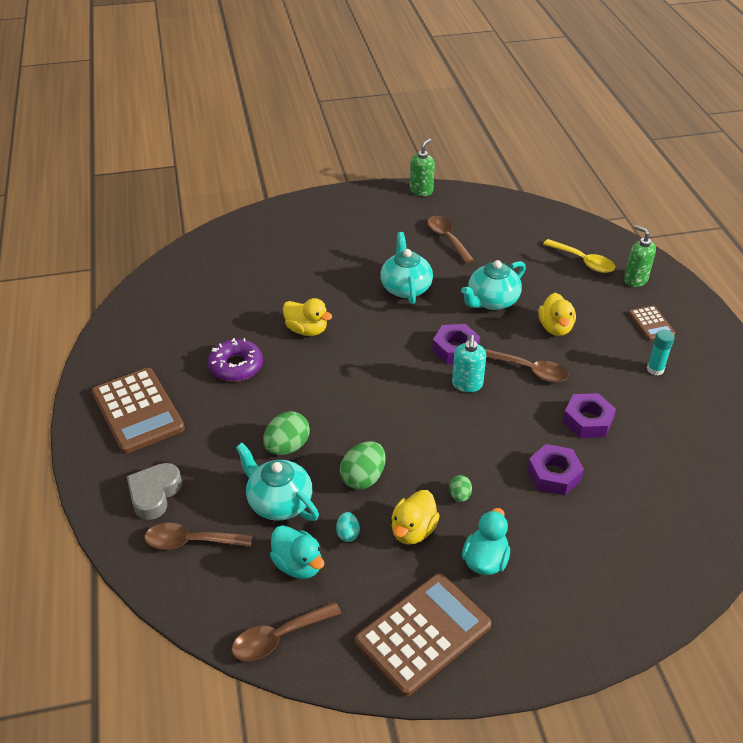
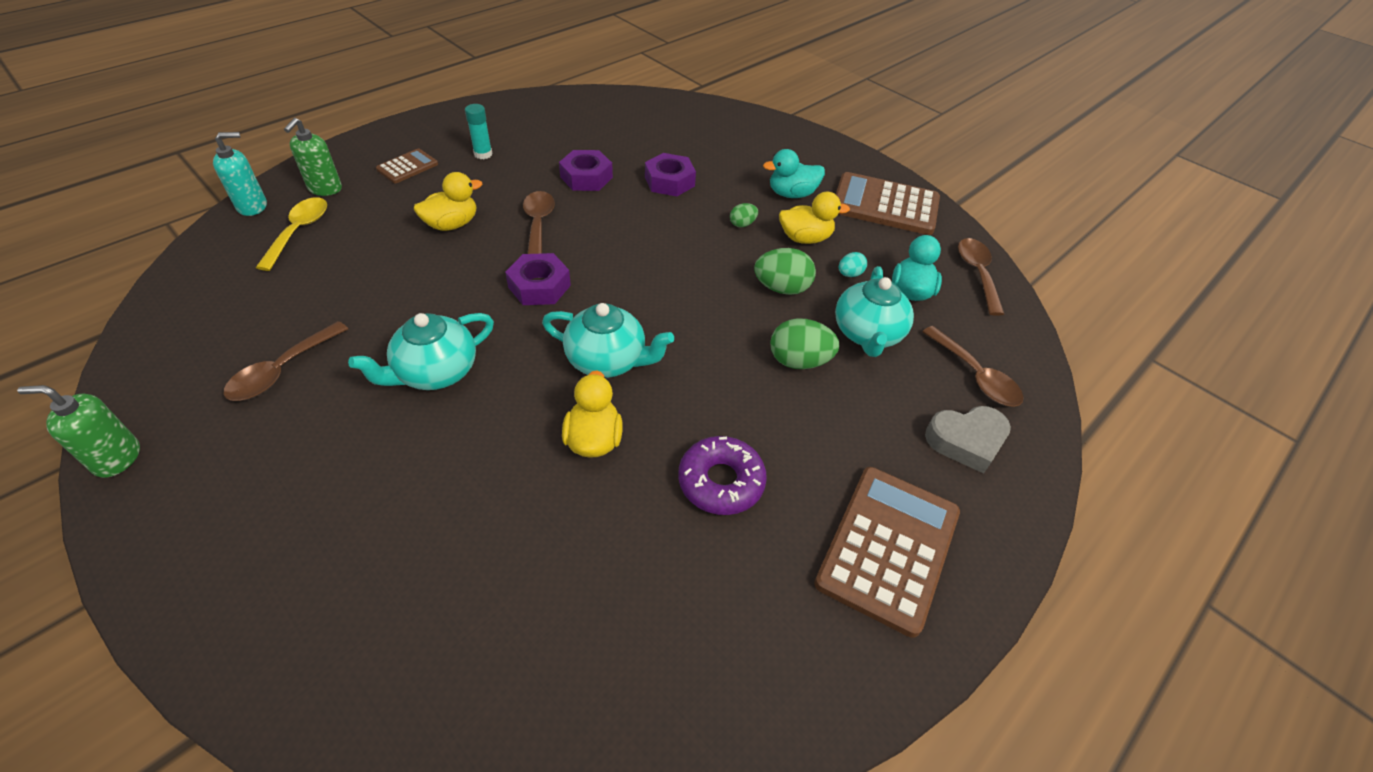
camera: 125 degrees left, 5 degrees up
brown spoon [232,602,342,661] -> brown spoon turned 120 degrees counterclockwise [958,238,1004,316]
turquoise soap dispenser [452,335,486,392] -> turquoise soap dispenser moved to [213,132,267,216]
turquoise teapot [461,260,526,310] -> turquoise teapot moved to [542,303,674,378]

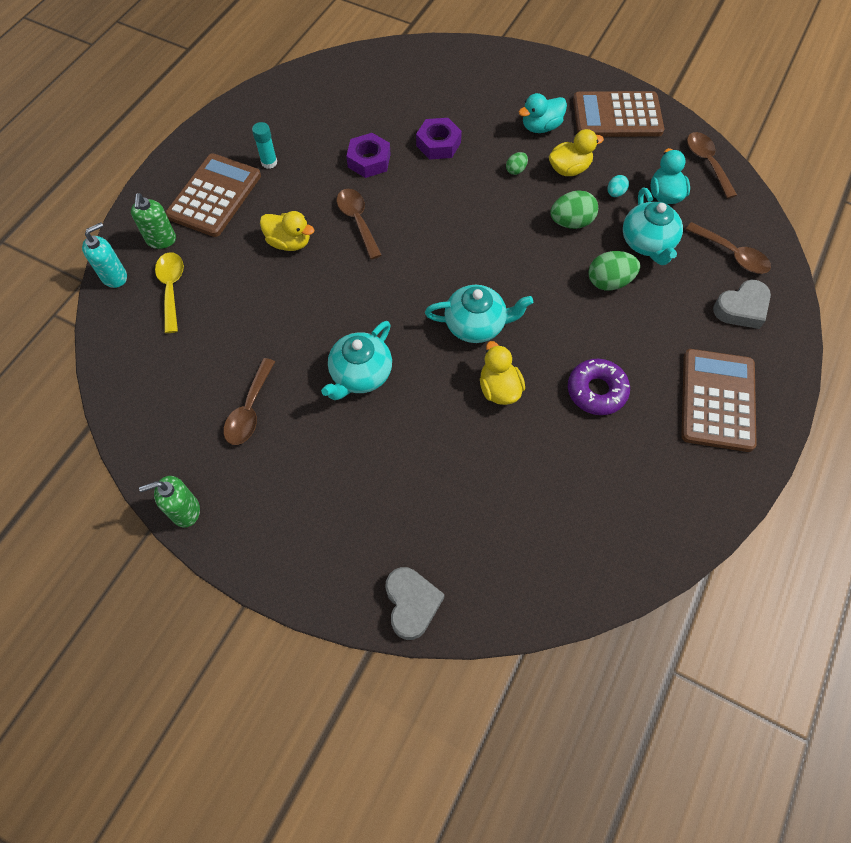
camera: 15 degrees left, 15 degrees up
brown calculator [376,148,438,183] -> brown calculator [165,153,261,237], size x1.98
yellow duck [414,172,482,231] -> yellow duck turned 75 degrees clockwise [260,211,314,251]
purple nut [505,253,571,305] -> none
none -> grey heart [385,567,445,640]

